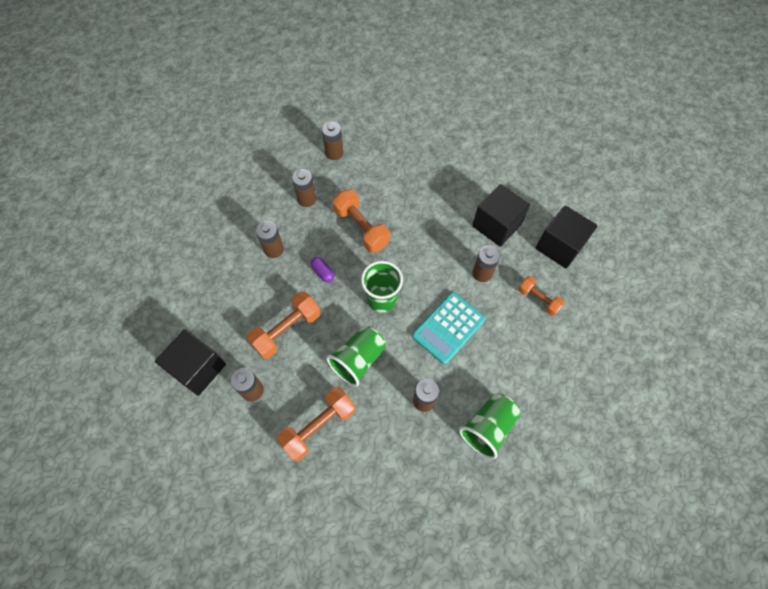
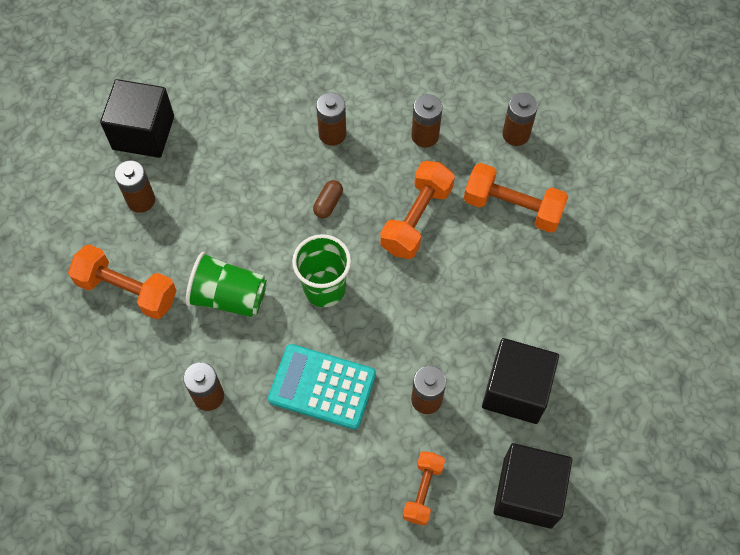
camera: 65 degrees right, 0 degrees up
orange dumbbell [246,291,321,359] -> orange dumbbell moved to [464,163,569,233]
purple capsule [311,257,335,282] -> brown capsule [313,180,343,218]
green cup [459,394,521,459] -> none

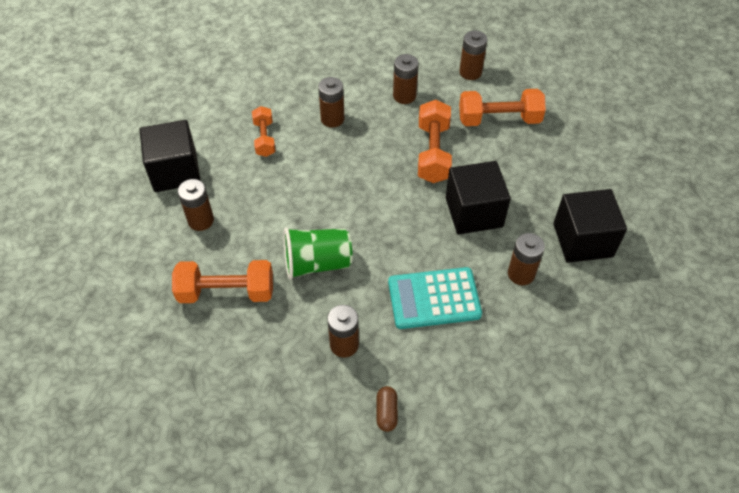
camera: 25 degrees left, 10 degrees down
green cup [292,234,351,307] -> none
brown capsule [313,180,343,218] -> brown capsule moved to [377,386,398,432]
orange dumbbell [403,451,445,526] -> orange dumbbell moved to [252,106,276,157]
black cube [494,443,572,529] -> black cube moved to [446,161,511,235]

